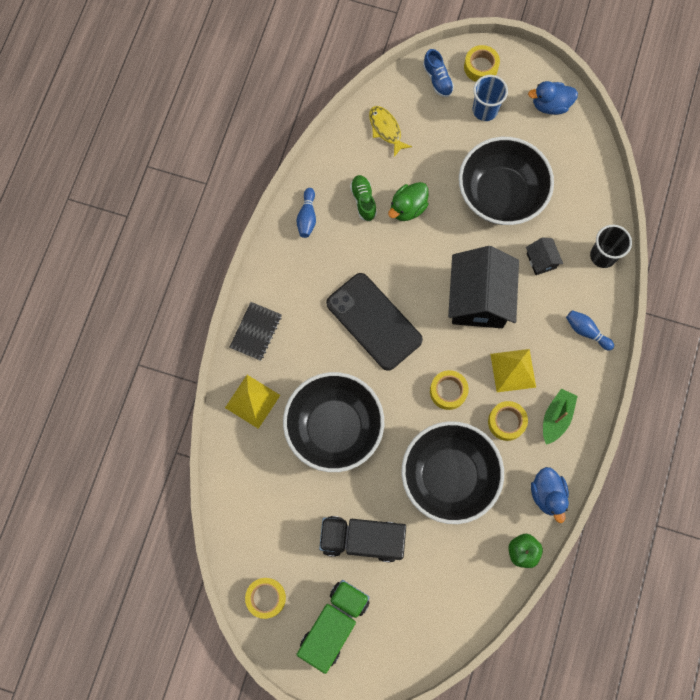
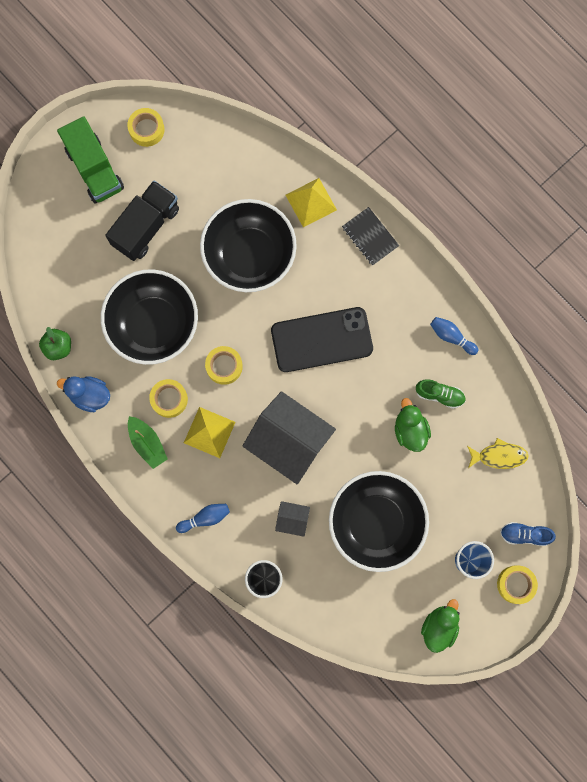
camera: 120 degrees right, 5 degrees up
blue duck [528,81,578,115] -> green duck [421,599,459,653]

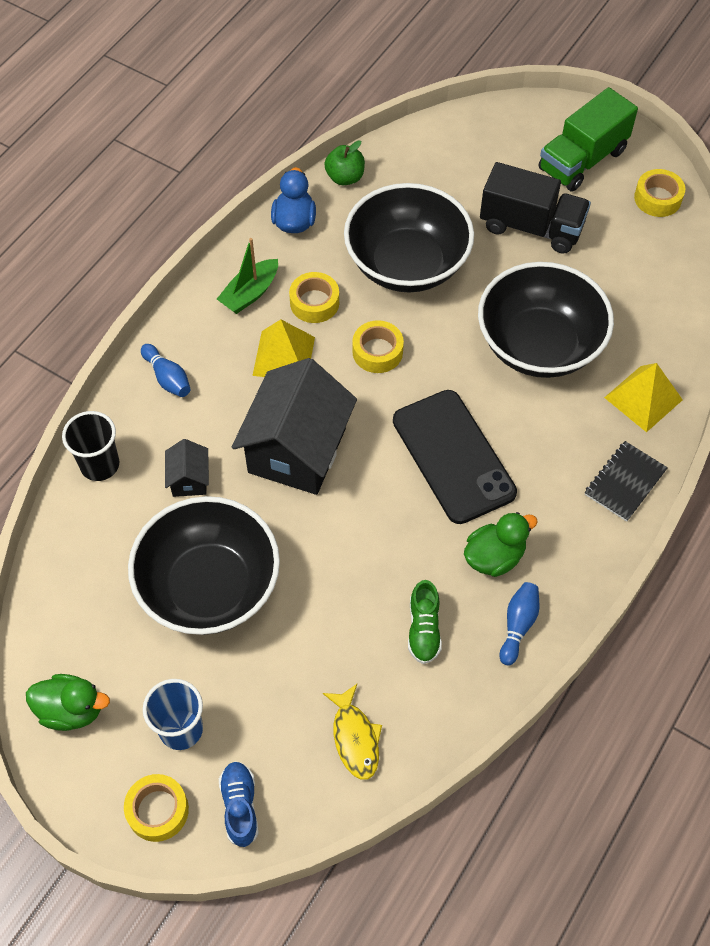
camera: 75 degrees right, 20 degrees down
green duck [395,398,431,452] -> green duck moved to [464,512,538,577]

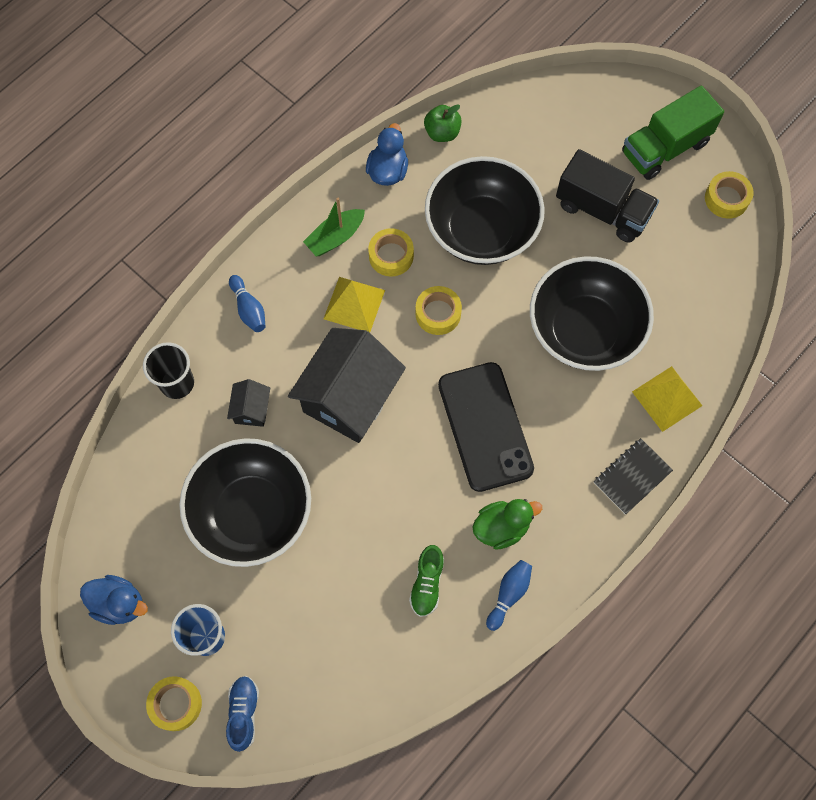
camera: 10 degrees right, 10 degrees up
green duck [26,674,110,731] -> blue duck [80,575,148,625]
yellow fish [323,684,382,780] -> none

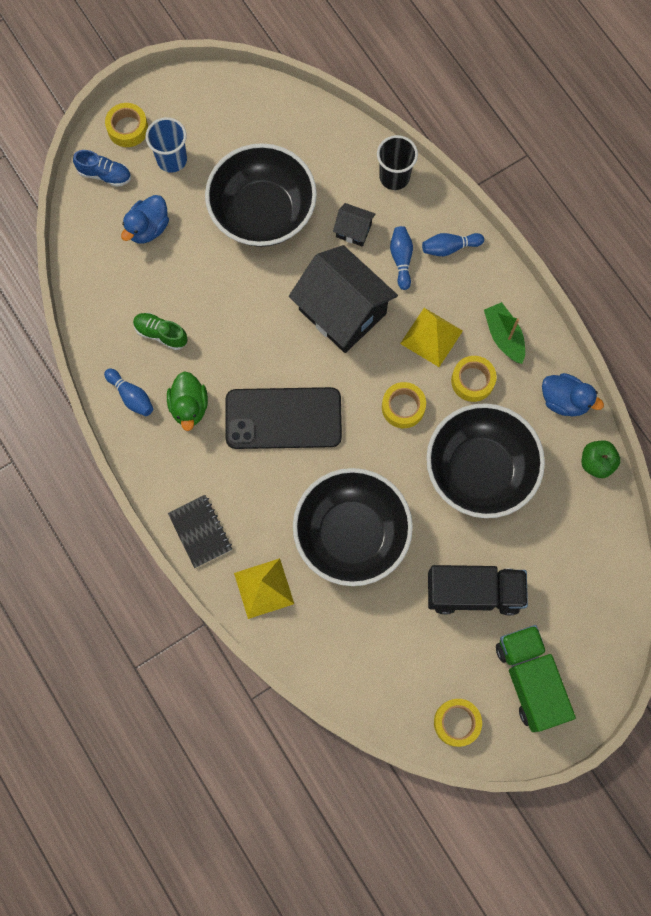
camera: 105 degrees right, 5 degrees up
blue duck [80,575,148,625] -> blue duck moved to [121,195,169,244]
black truck [556,149,659,243] -> black truck turned 135 degrees counterclockwise [428,565,528,615]
none -> blue bowling pin [390,226,413,290]

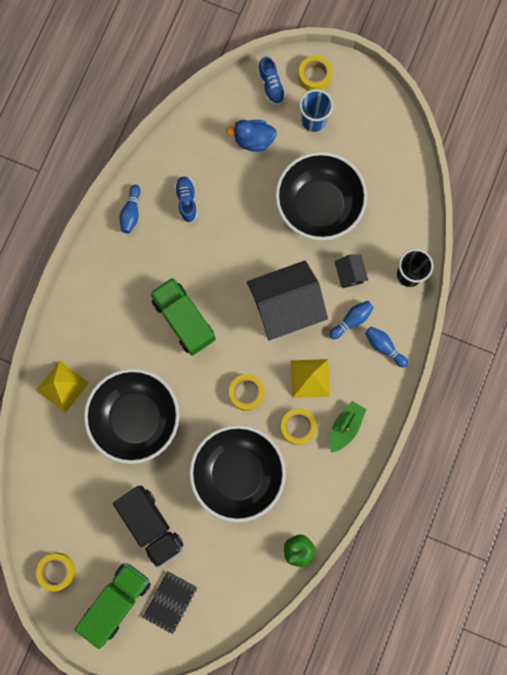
camera: 55 degrees right, 5 degrees up
green shoe [133,313,188,350] -> blue shoe [174,176,197,222]
green duck [167,371,208,431] -> none
black notebook [168,495,232,568] -> black notebook moved to [143,571,197,634]
black phone [225,387,342,449] -> green truck [150,278,216,356]
black house [289,245,398,353] -> black house turned 60 degrees clockwise [247,261,328,340]
blue duck [542,373,604,417] -> none

